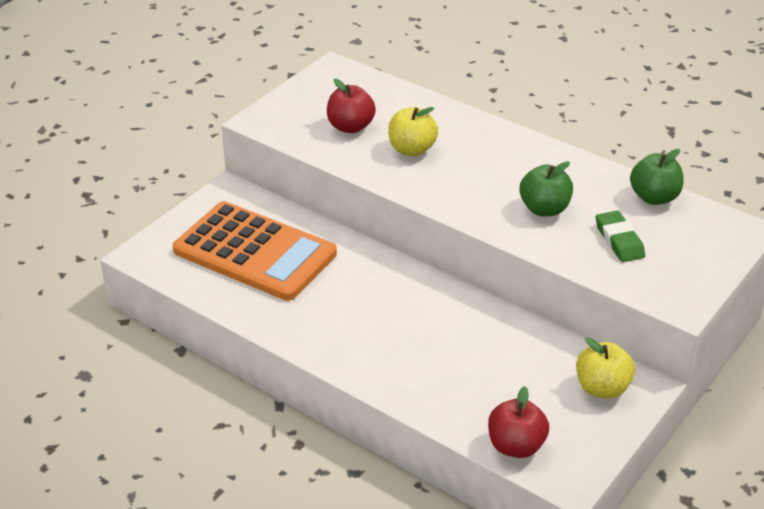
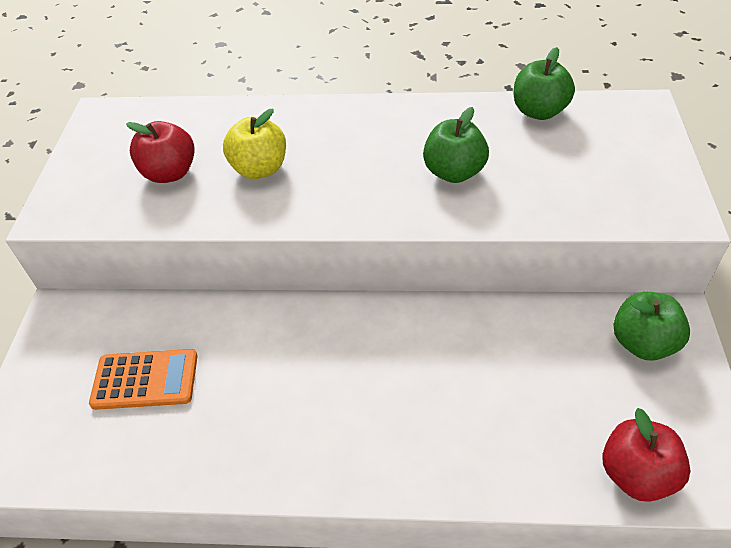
camera: 30 degrees left, 10 degrees up
orange calculator [173,201,337,301] -> orange calculator [89,349,198,410], size x0.51
yellow apple [576,337,635,399] -> green apple [614,292,690,360]
green eraser [596,211,645,262] -> none

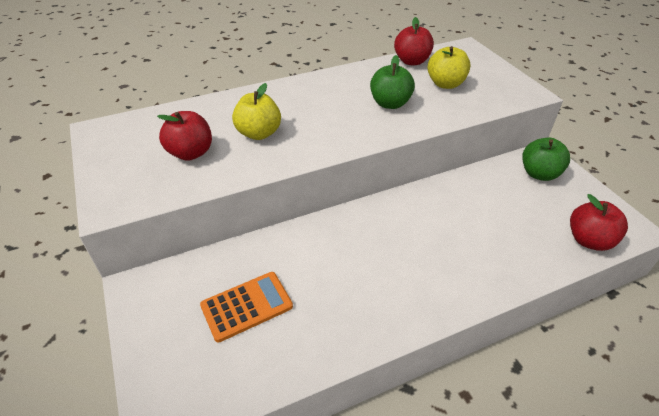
camera: 30 degrees left, 5 degrees down
green apple [514,47,575,120] -> red apple [394,17,434,65]
none -> yellow apple [427,46,470,89]

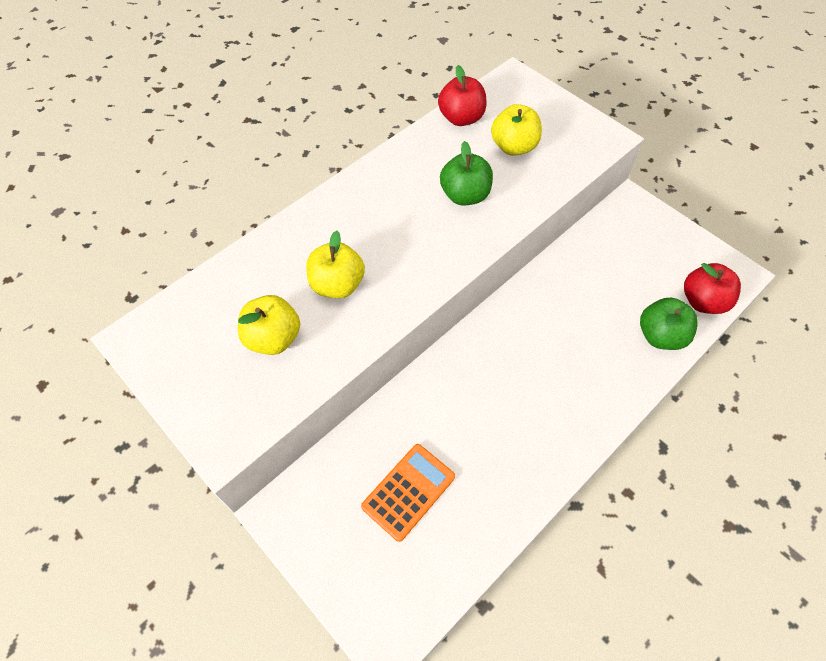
camera: 20 degrees left, 15 degrees up
red apple [157,111,212,161] -> yellow apple [238,295,300,355]
green apple [522,138,570,181] -> green apple moved to [640,298,698,350]

